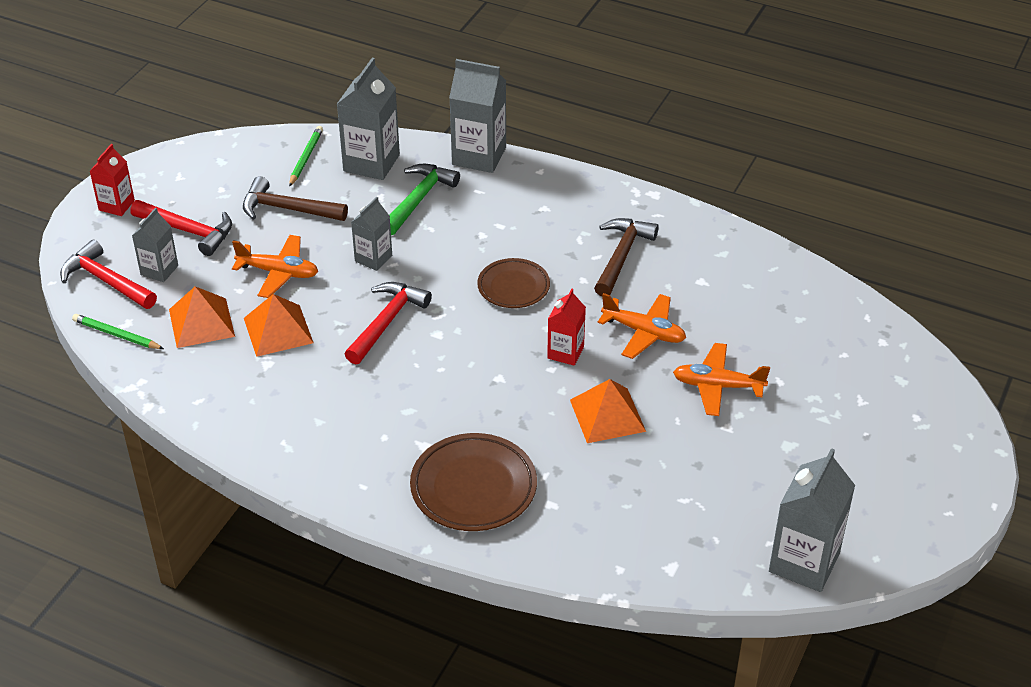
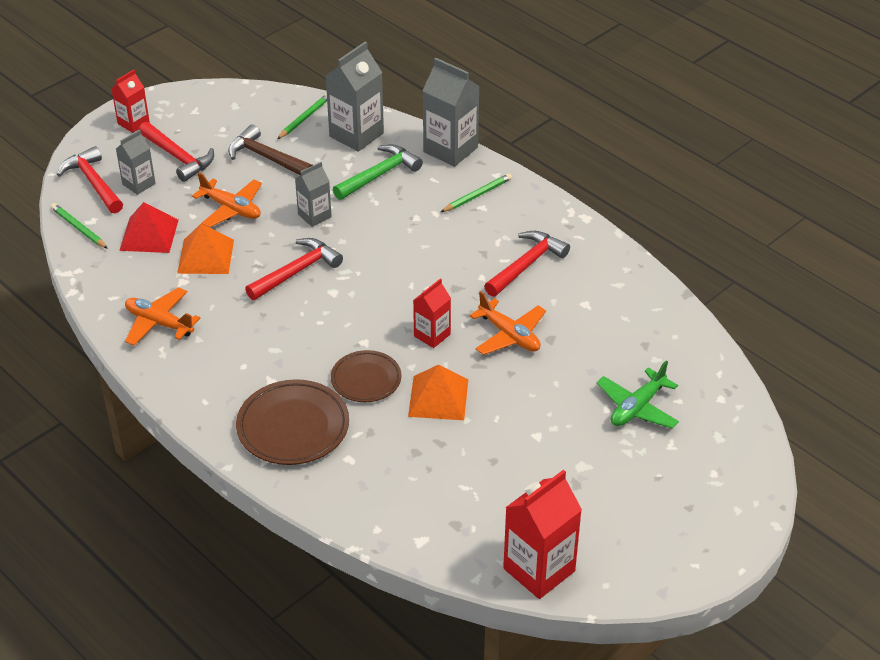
camera: 20 degrees right, 0 degrees up
orange pyramid [169,286,235,348] -> red pyramid [119,202,178,253]
brown plate [477,258,550,308] -> brown plate moved to [331,350,402,402]
brown hammer [594,218,659,296] -> red hammer [484,231,570,297]
orange plane [673,343,770,416] -> orange plane moved to [125,287,200,346]
grey carton [769,448,855,592] -> red carton [503,470,582,599]
none -> green pencil [441,173,512,212]
none -> green plane [597,360,679,429]

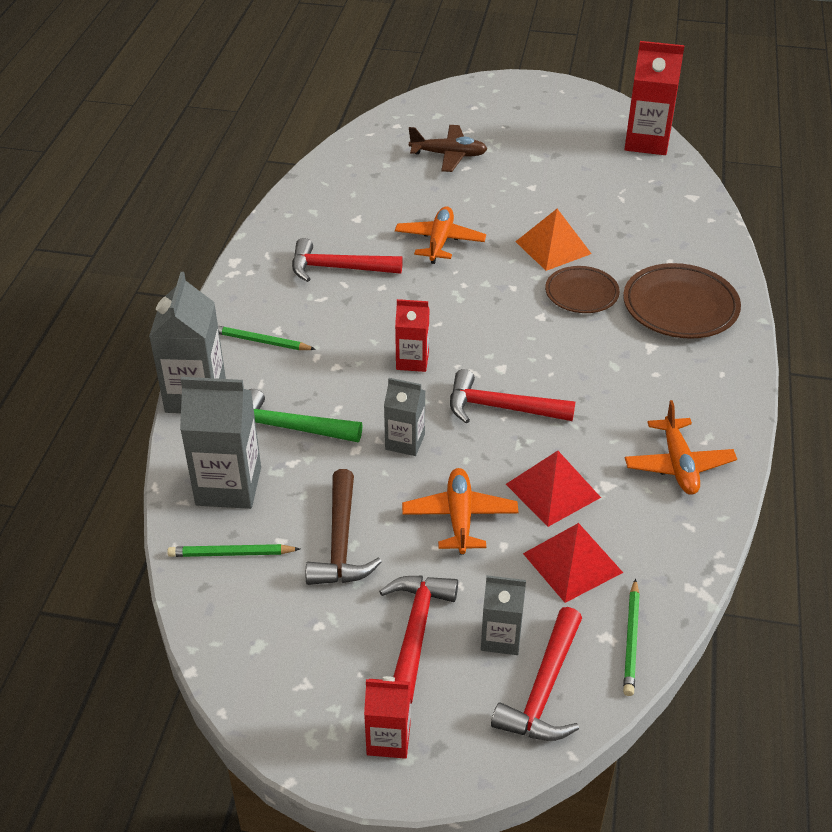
camera: 125 degrees left, 0 degrees up
orange pyramid [177,223,234,274] -> red pyramid [506,451,601,527]
red carton [413,279,451,348] -> red carton moved to [395,299,429,372]
green plane [597,360,679,429] -> brown plane [409,125,487,172]

